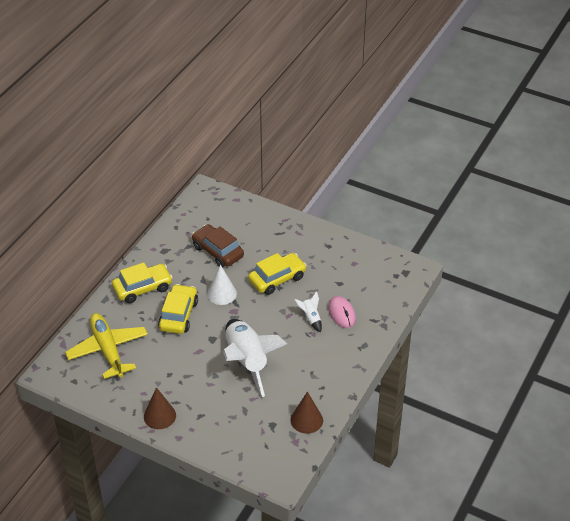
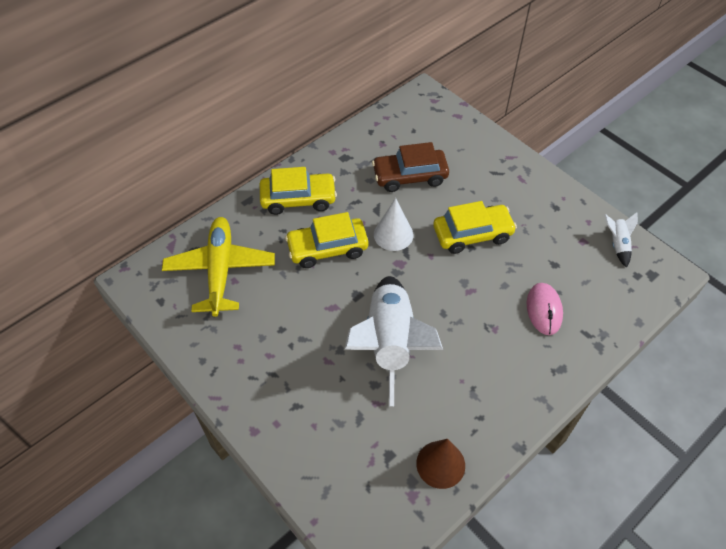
camera: 20 degrees right, 10 degrees up
brown cone [144,387,176,429] -> none
yellow car [158,284,198,334] -> yellow car turned 135 degrees counterclockwise [285,212,368,268]
brown car [192,224,244,268] -> brown car turned 75 degrees counterclockwise [372,142,449,192]
white rocket [294,291,322,333] -> white rocket moved to [604,212,638,268]

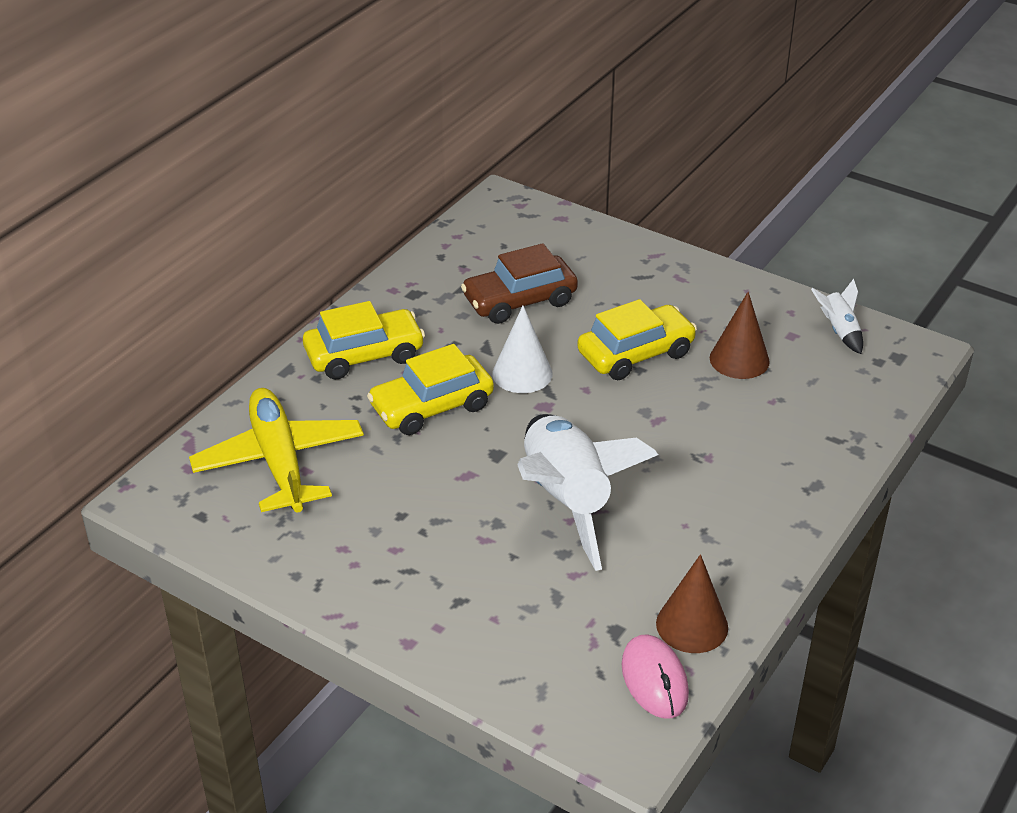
camera: 15 degrees left, 15 degrees down
pink mouse [527,283,563,335] -> pink mouse moved to [622,635,689,719]
none -> brown cone [710,292,770,379]

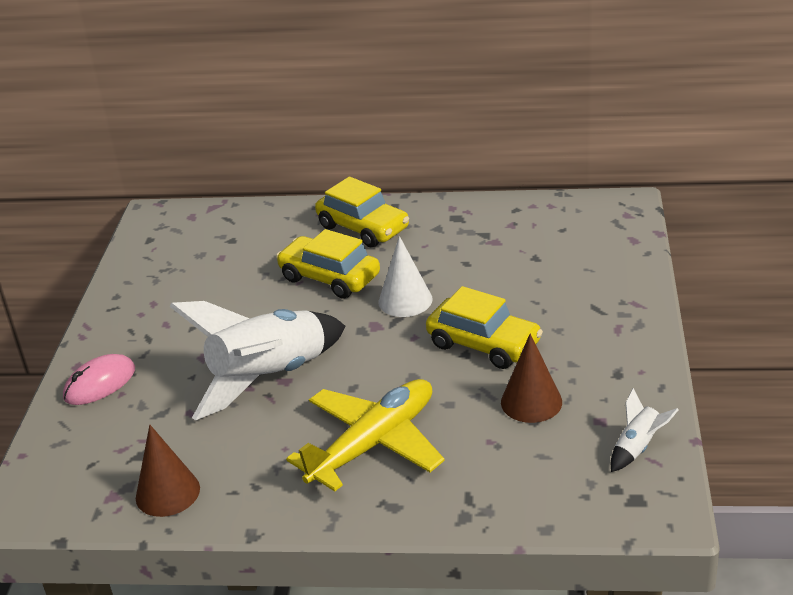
camera: 65 degrees right, 5 degrees down
yellow plane [189,388,364,512] -> yellow plane moved to [286,379,445,491]
brown car [461,243,578,324] -> none
pink mouse [622,635,689,719] -> pink mouse moved to [63,354,135,405]

